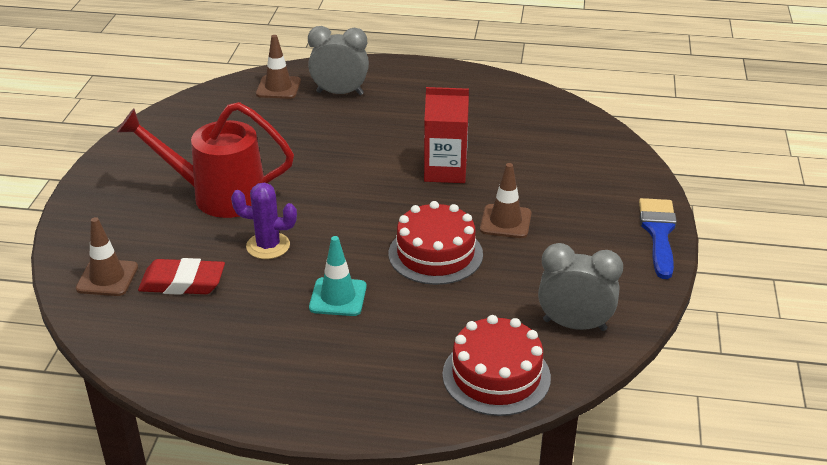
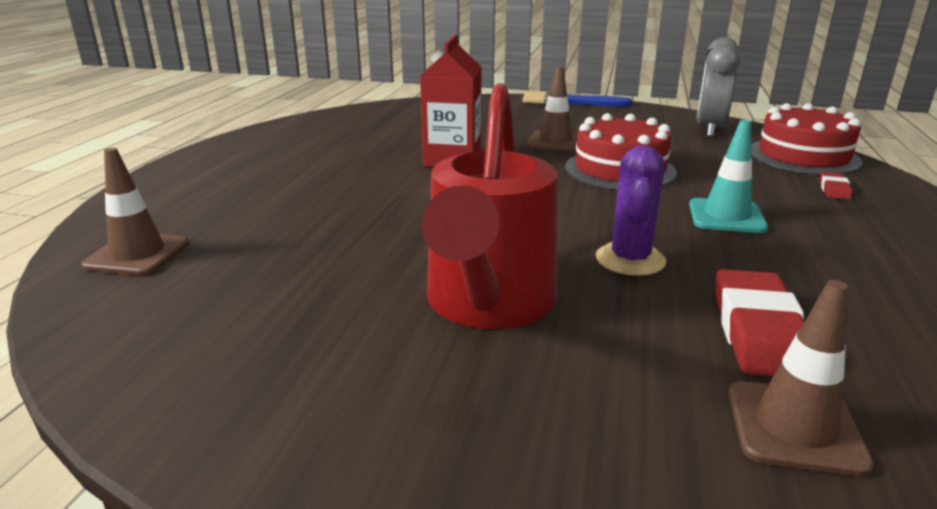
camera: 85 degrees left, 10 degrees down
grey clock [308,26,369,95] -> none
none -> red eraser [819,172,852,199]

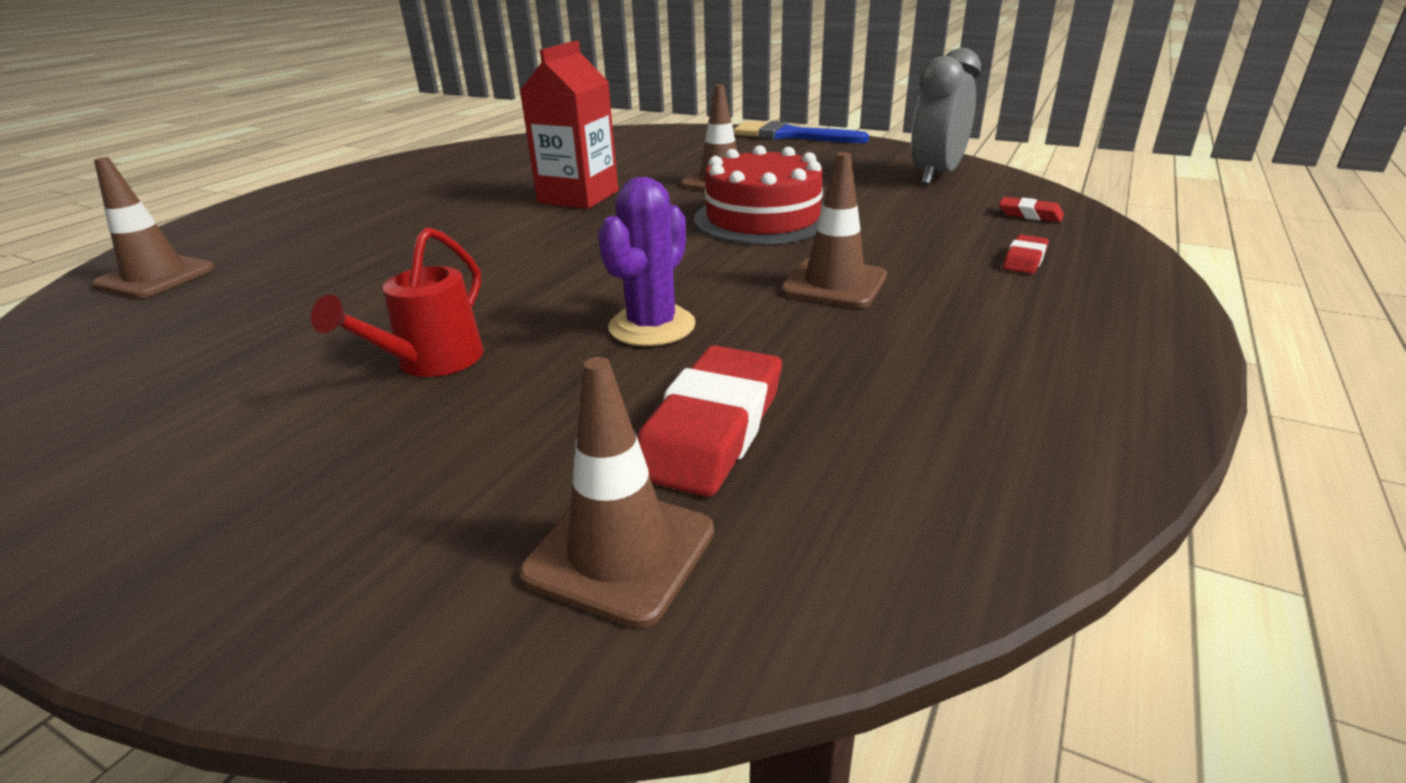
camera: 15 degrees right, 5 degrees up
red watering can [422,83,557,329] -> red watering can [311,227,484,377], size x0.52
turquoise traffic cone [689,120,768,233] -> brown traffic cone [781,152,887,308]
red cake [751,103,863,174] -> red eraser [999,197,1064,222]

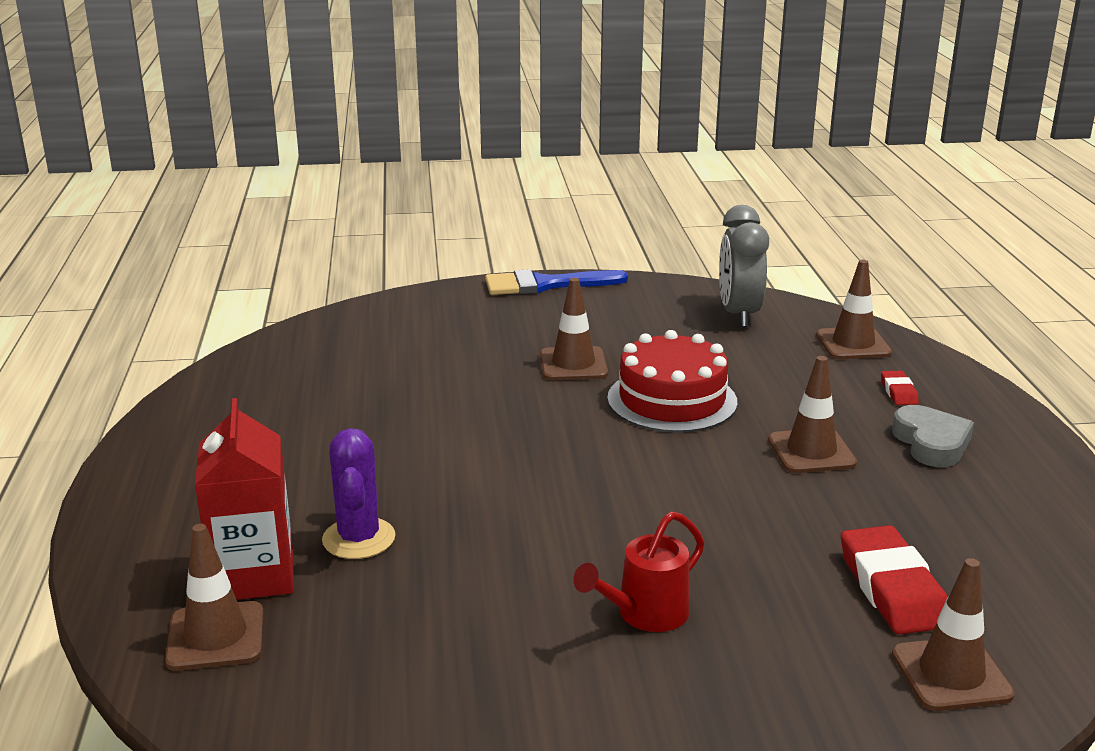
camera: 35 degrees left, 5 degrees down
red watering can [311,227,484,377] -> red watering can turned 60 degrees clockwise [573,511,705,632]
red carton [520,41,618,209] -> red carton moved to [195,398,294,600]
purple cactus [598,177,696,346] -> purple cactus moved to [322,428,395,559]
red eraser [999,197,1064,222] -> brown traffic cone [816,260,892,359]
none -> grey heart [892,405,974,467]

